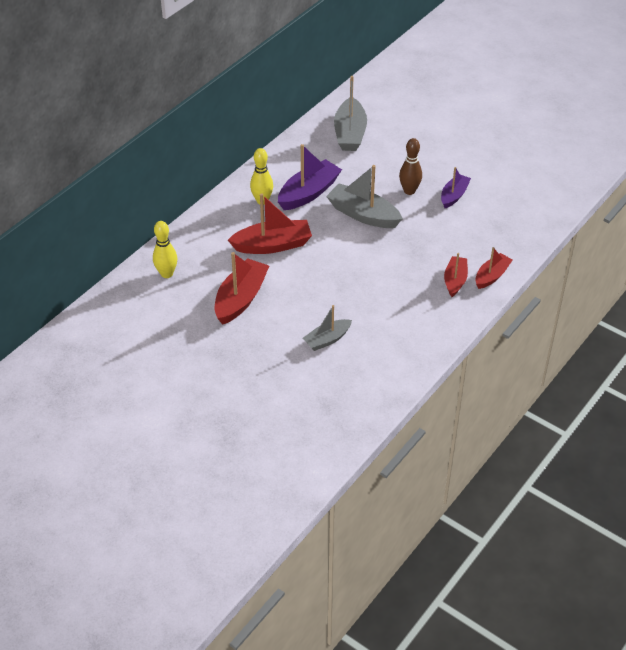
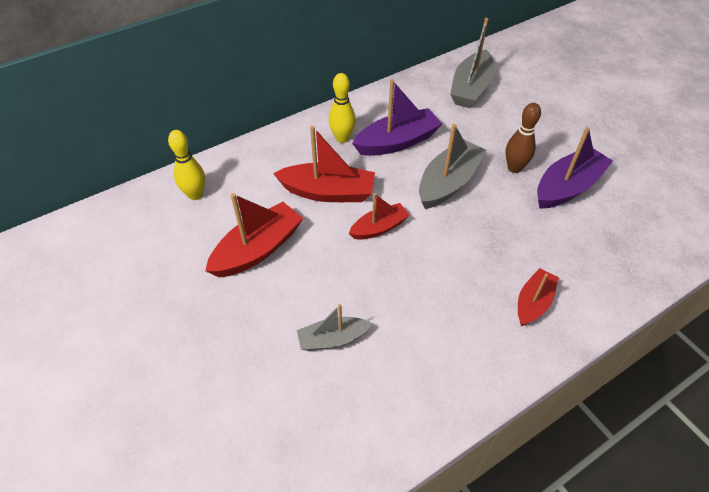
camera: 20 degrees right, 5 degrees up
grey boat [326,165,403,228] -> grey boat turned 75 degrees clockwise [419,124,486,209]
purple boat [441,167,471,208] -> purple boat [537,127,613,209], size x1.63
red boat [475,247,513,289] -> red boat moved to [349,193,410,240]

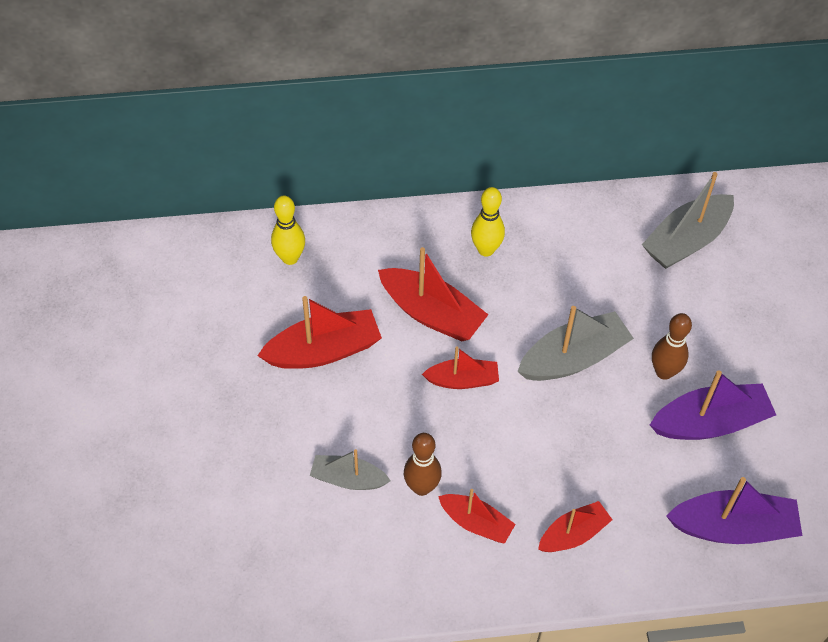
camera: 25 degrees right, 5 degrees up
purple boat [352,79,442,156] -> purple boat moved to [666,477,802,544]
none -> brown bowling pin [404,433,442,496]
none -> red boat [438,489,516,544]

